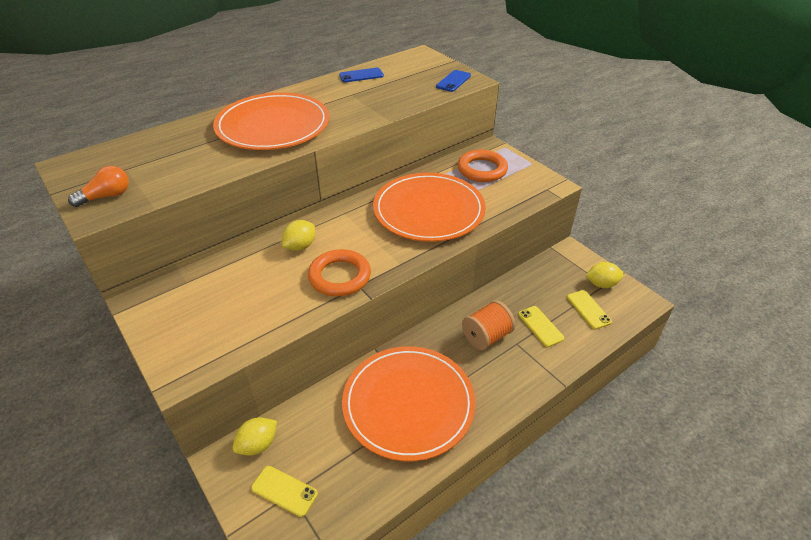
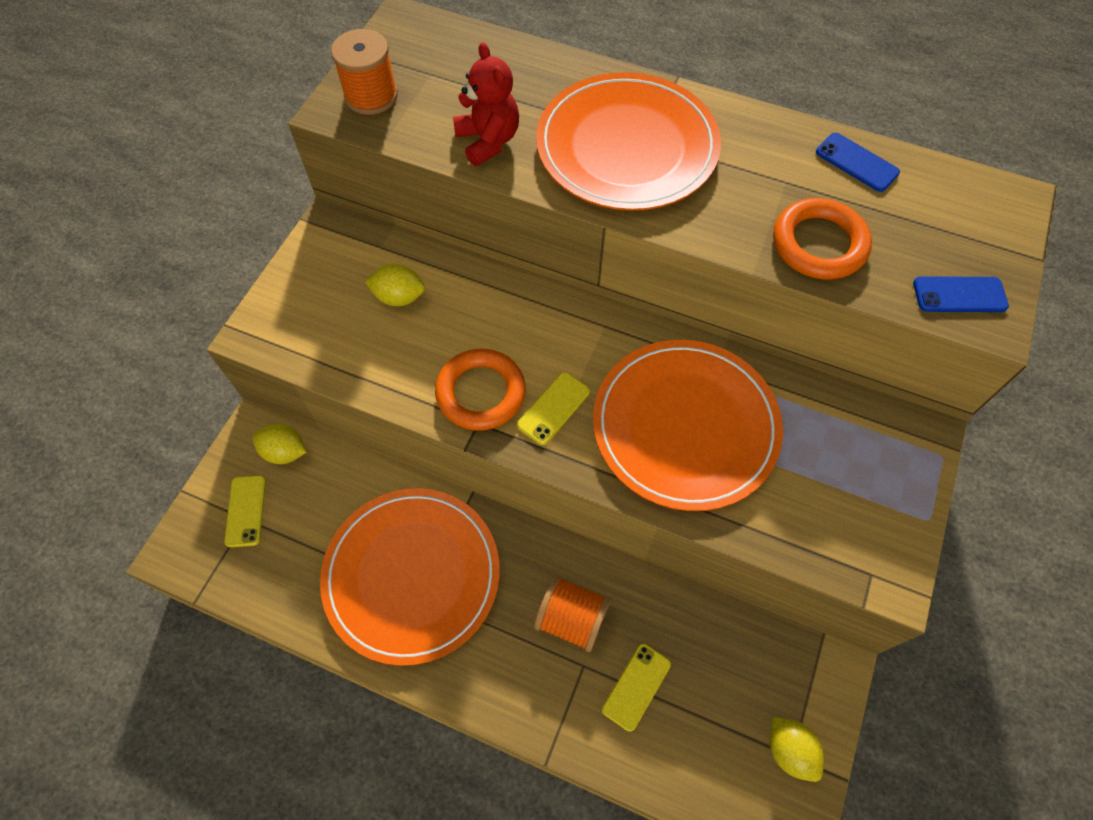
camera: 60 degrees right, 20 degrees up
orange light bulb [68,166,129,207] -> orange spool [331,29,398,115]
yellow lemon [282,220,315,251] -> yellow lemon moved to [365,263,425,306]
orange ring [458,150,508,182] -> orange ring moved to [773,198,872,280]
yellow phone [567,290,612,329] -> yellow phone moved to [517,372,590,445]
none -> red teddy bear [453,42,519,166]

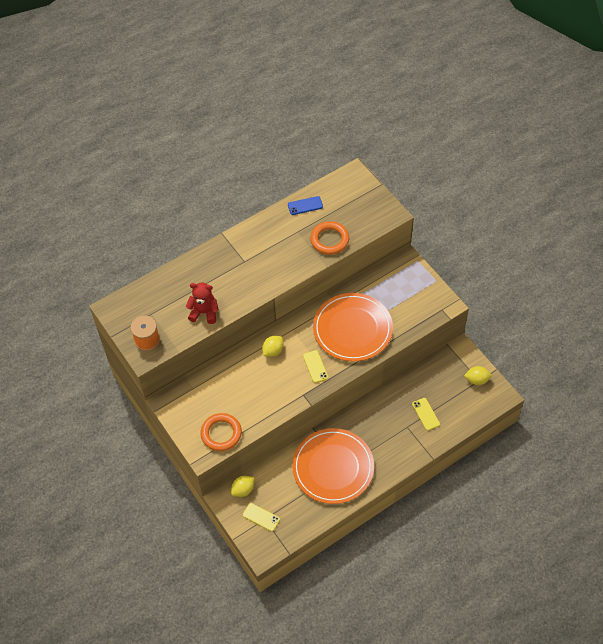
camera: 55 degrees left, 5 degrees down
yellow lemon [365,263,425,306] -> yellow lemon moved to [262,336,284,357]
orange ring [435,349,526,431] -> orange ring moved to [200,413,242,451]
orange spool [534,575,611,652] -> none
orange plate [536,72,721,211] -> none
blue phone [913,276,1009,312] -> none

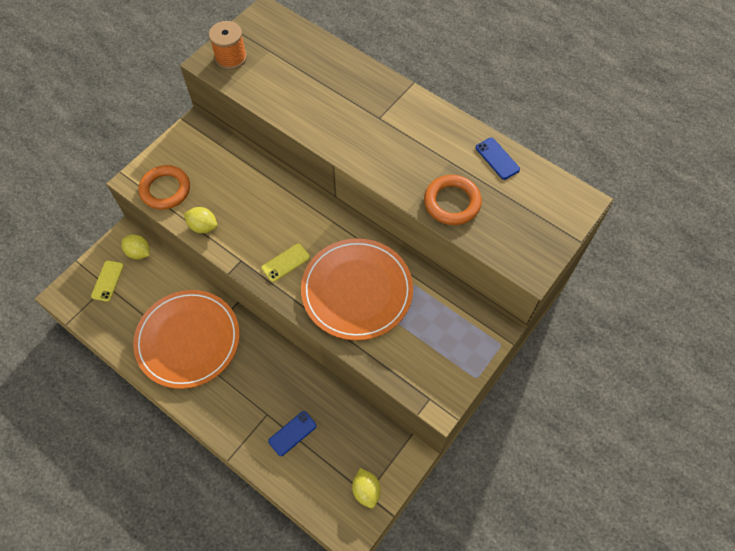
camera: 70 degrees right, 5 degrees up
red teddy bear [186,283,219,324] -> none
yellow lemon [262,336,284,357] -> yellow lemon moved to [184,207,217,233]
yellow phone [412,398,440,431] -> blue phone [268,411,317,456]

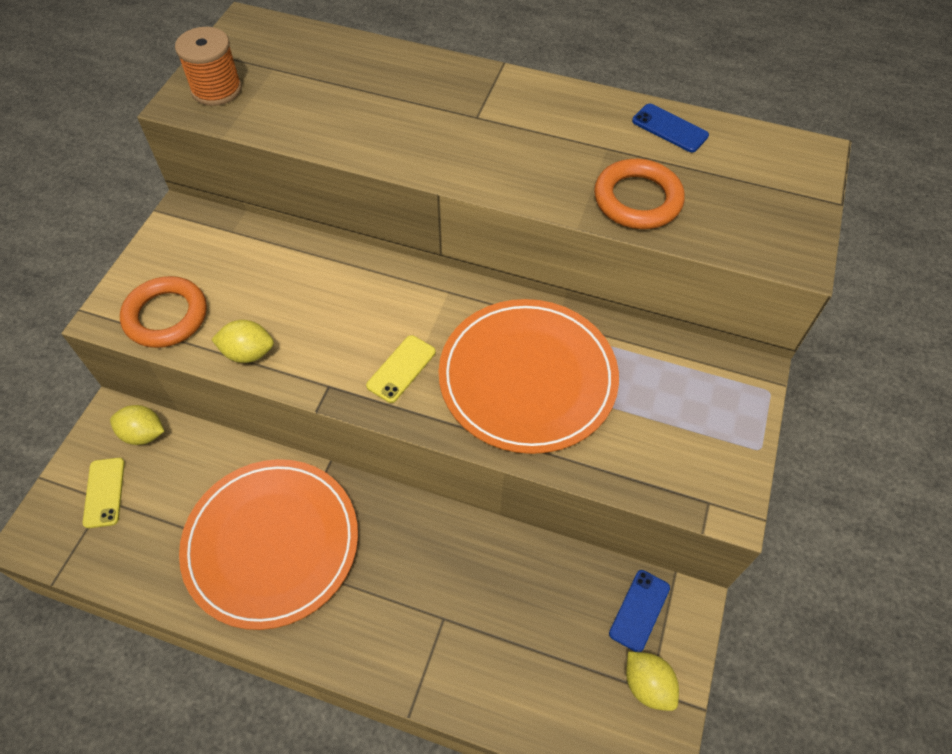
camera: 20 degrees left, 5 degrees down
blue phone [268,411,317,456] -> blue phone moved to [609,570,670,652]

